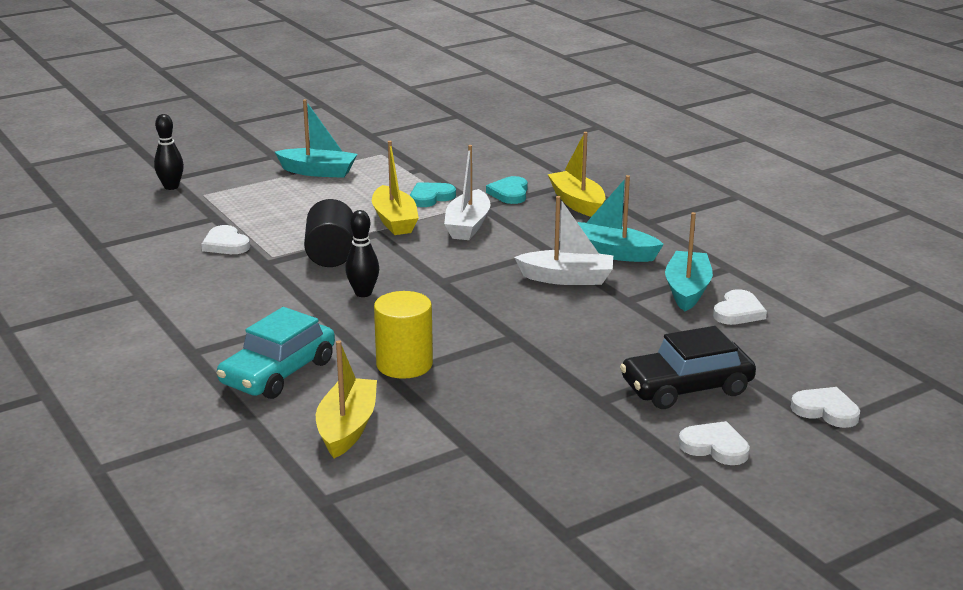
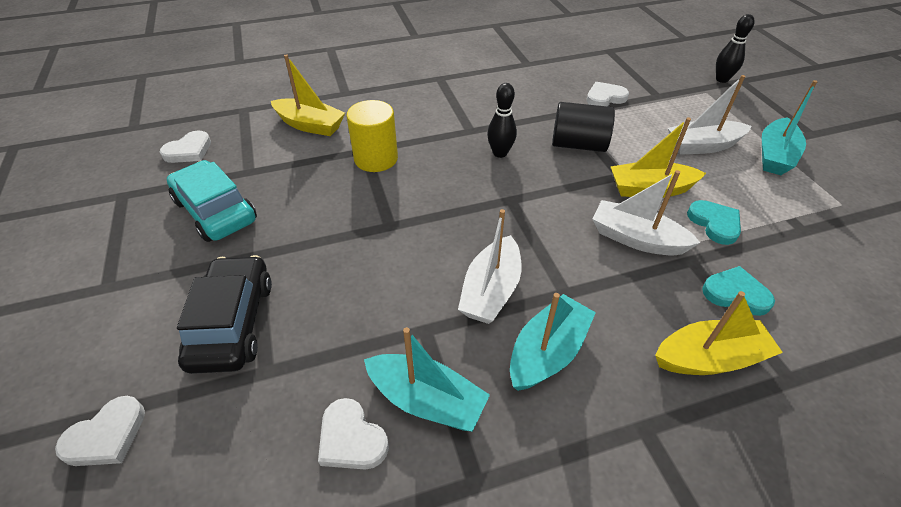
camera: 105 degrees right, 20 degrees up
turquoise car [217,307,335,399] -> turquoise car moved to [166,160,257,242]
white heart [678,421,750,465] -> white heart moved to [160,130,211,163]
none -> white boat [668,75,752,155]

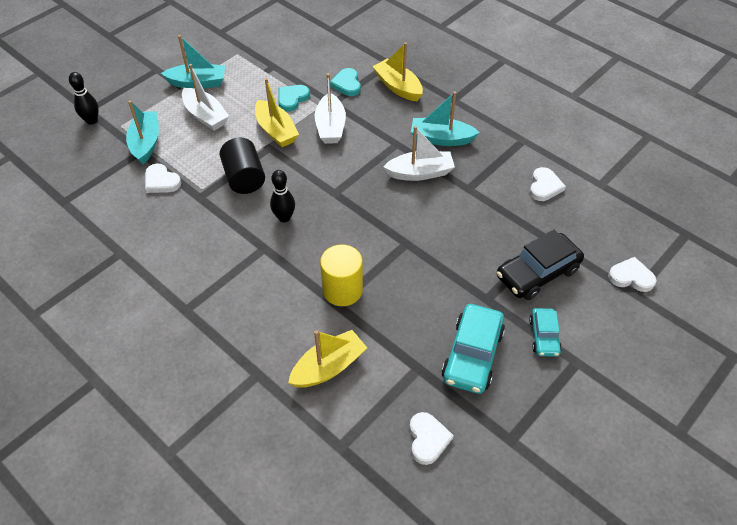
camera: 120 degrees left, 5 degrees up
white heart [160,130,211,163] -> white heart turned 75 degrees clockwise [409,412,454,465]
yellow boat [271,54,345,136] -> yellow boat turned 60 degrees clockwise [288,330,367,388]
turquoise boat [364,327,490,432] -> turquoise boat moved to [126,100,159,164]
none -> turquoise car [529,308,562,357]

